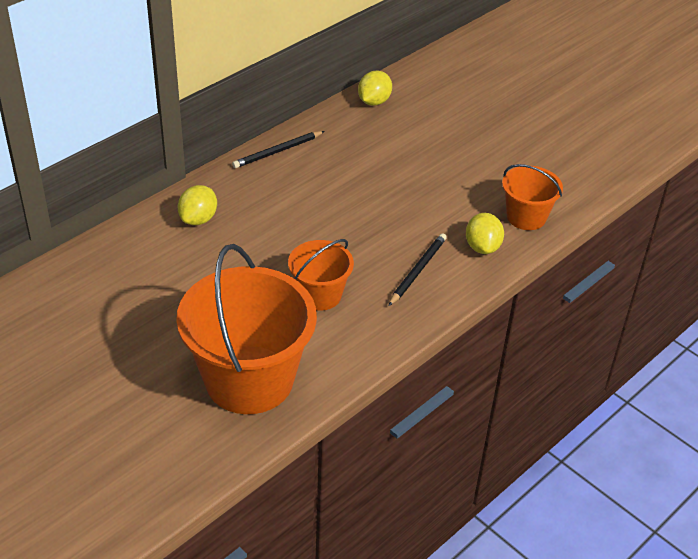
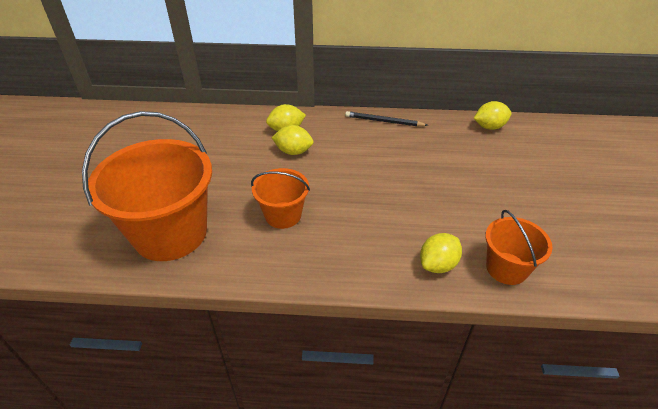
camera: 50 degrees right, 0 degrees up
black pencil [389,233,447,306] -> none
none -> yellow lemon [271,125,314,155]

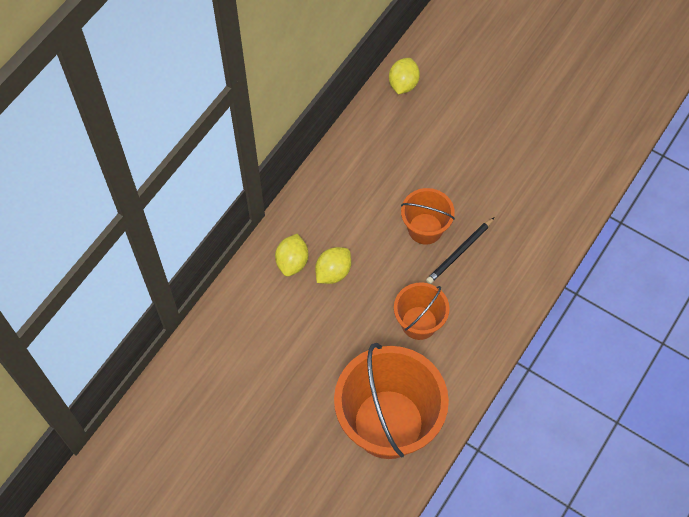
camera: 60 degrees left, 20 degrees up
black pencil [345,111,428,126] -> black pencil moved to [426,217,495,284]
yellow lemon [420,233,462,273] -> none
orange bucket [485,210,552,285] -> orange bucket moved to [401,188,455,245]

